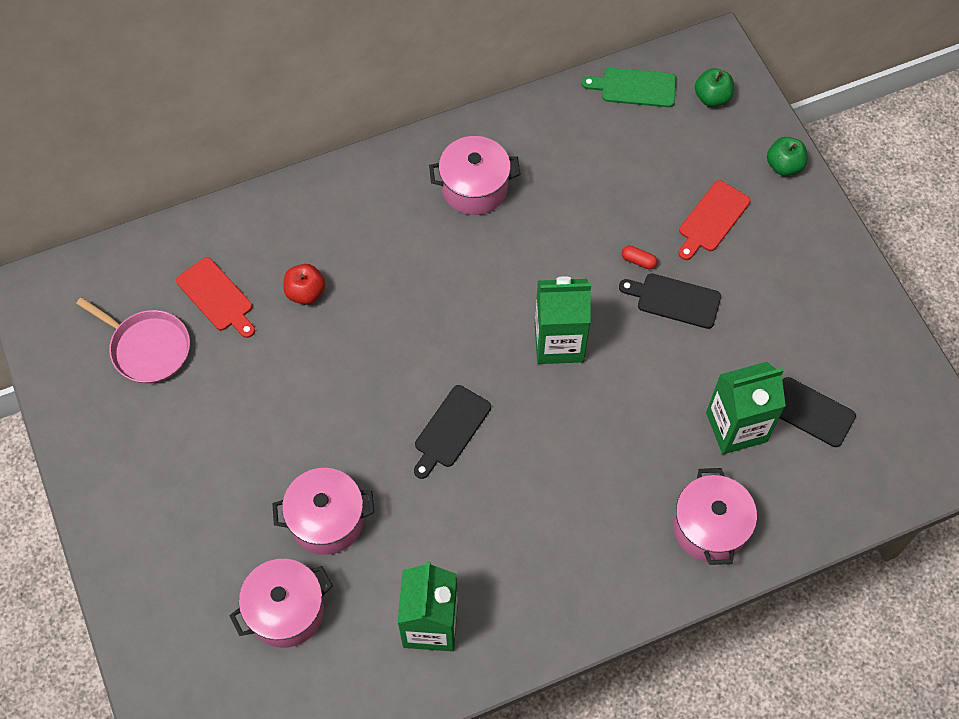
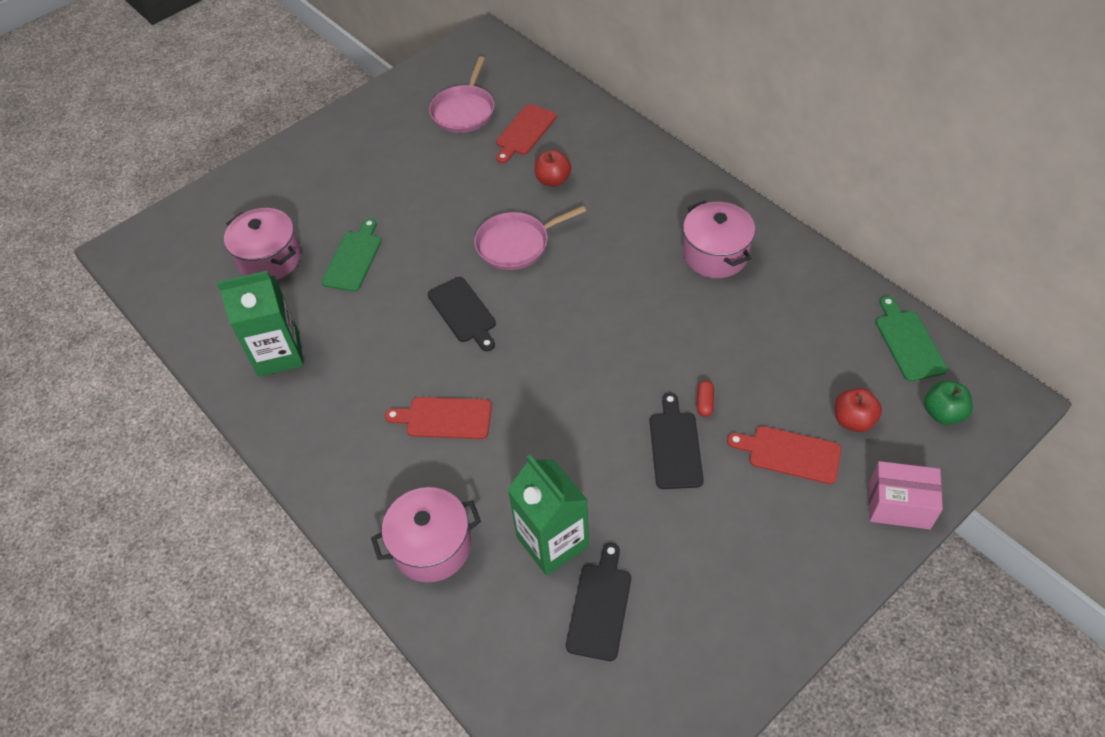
camera: 75 degrees right, 10 degrees down
pink pot [272,468,374,555] -> green cutting board [321,218,381,292]
black cutting board [414,385,491,479] -> black cutting board turned 135 degrees counterclockwise [428,277,496,351]
green carton [535,276,591,364] -> none
green apple [767,137,807,176] -> pink box [869,461,943,529]
none -> red cutting board [385,397,492,439]
none -> pink pan [474,206,586,270]
none -> red apple [835,388,882,432]

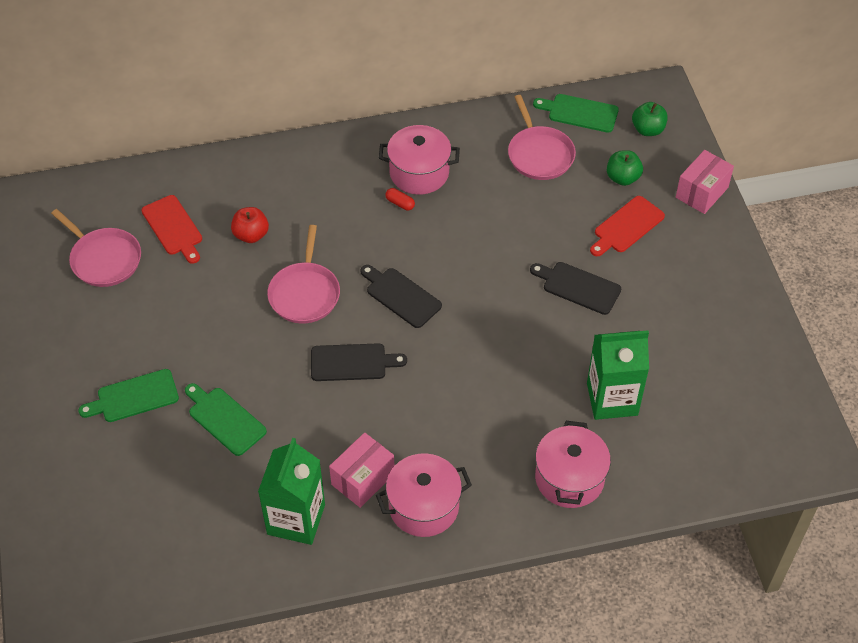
camera: 65 degrees left, 0 degrees up
pink pot [224,208,301,280] -> pink pot moved to [376,453,472,537]
red cutting board [385,397,492,439] -> none
black cutting board [566,543,631,661] -> black cutting board moved to [360,265,442,328]
red capsule [697,380,714,417] -> red capsule moved to [385,188,415,210]
red apple [835,388,882,432] -> green apple [607,150,643,186]
none -> green cutting board [78,369,179,422]
none -> pink box [329,433,394,508]
none -> pink pan [508,95,576,180]

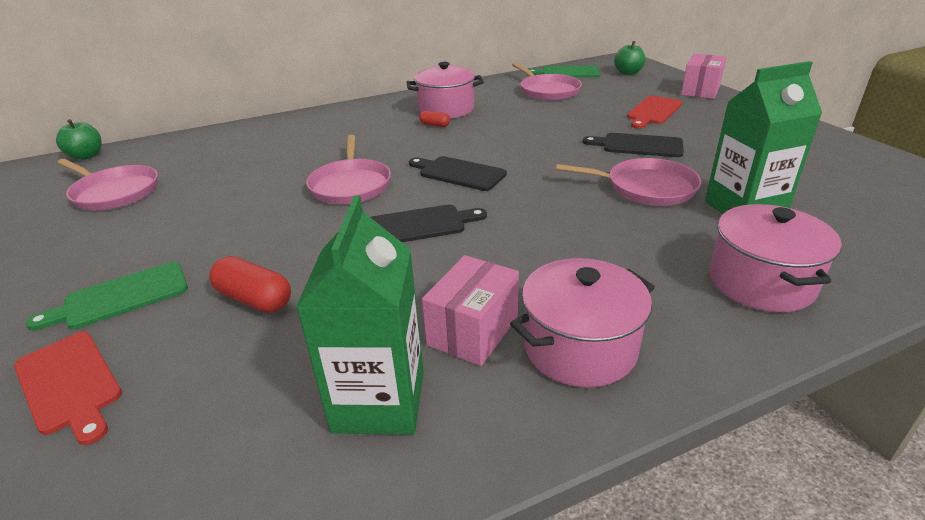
camera: 10 degrees left, 20 degrees down
red cutting board [142,195,202,264] -> red cutting board moved to [14,332,122,445]
green cutting board [185,383,267,456] -> red capsule [209,256,291,313]
red apple [231,207,269,243] -> none
green apple [607,150,643,186] -> green apple moved to [56,119,102,160]
none -> pink pan [556,158,701,206]

